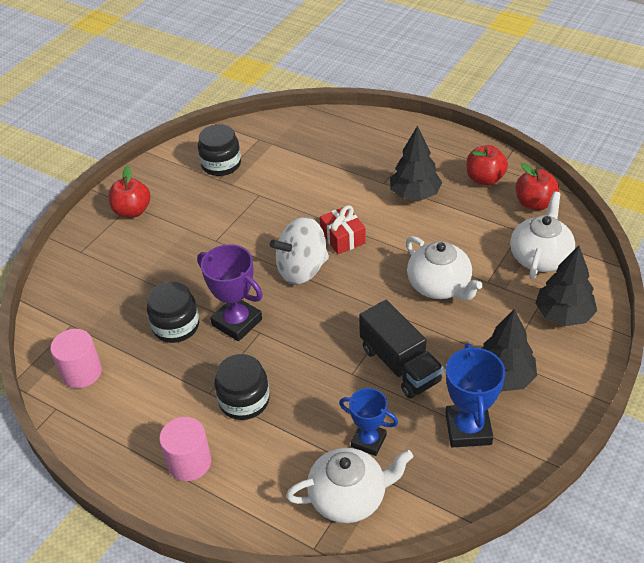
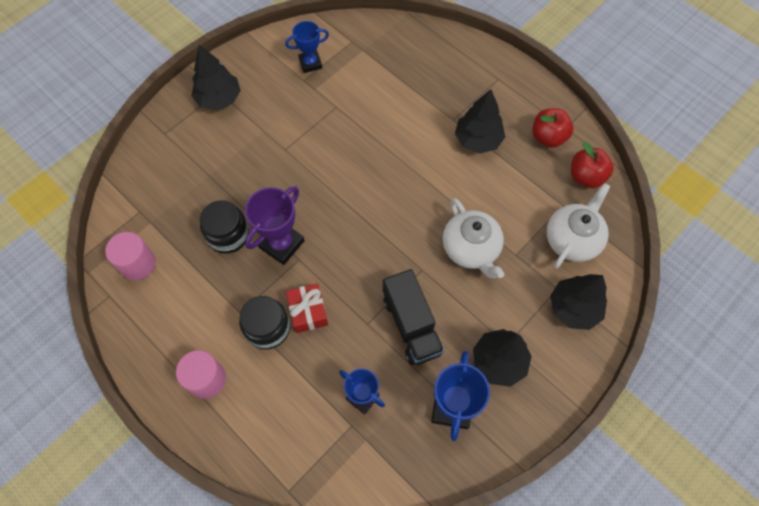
camera: 10 degrees right, 20 degrees up
red apple [108,166,150,218] -> black tree [192,45,241,110]
purple trophy [197,244,263,341] -> purple trophy turned 75 degrees clockwise [245,186,304,265]
black jar [198,124,241,176] -> blue trophy [285,21,329,73]
white spinning top [270,217,329,285] -> none
white teapot [286,448,413,523] -> none
red gift [320,205,366,254] -> red gift moved to [286,283,328,333]

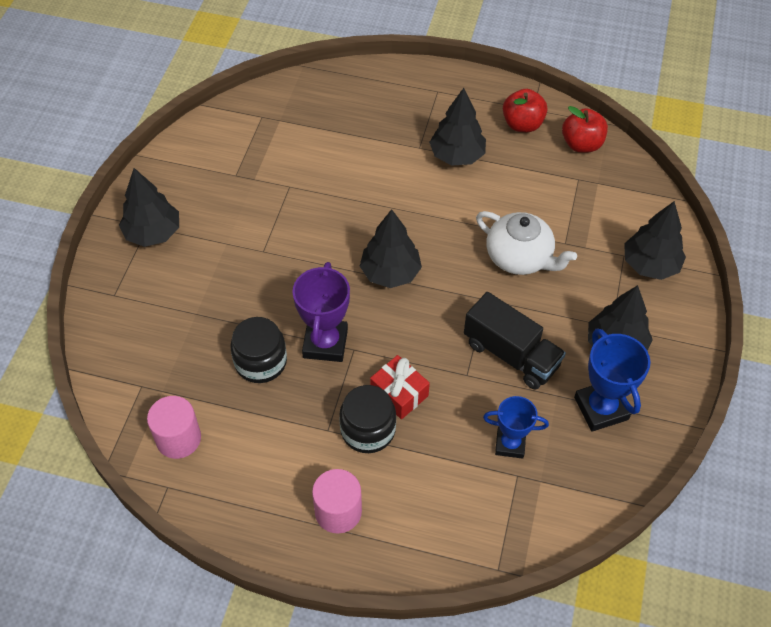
camera: 30 degrees left, 10 degrees down
blue trophy [285,21,329,73] -> none
white teapot [546,183,610,269] -> none
none -> black tree [360,209,422,288]

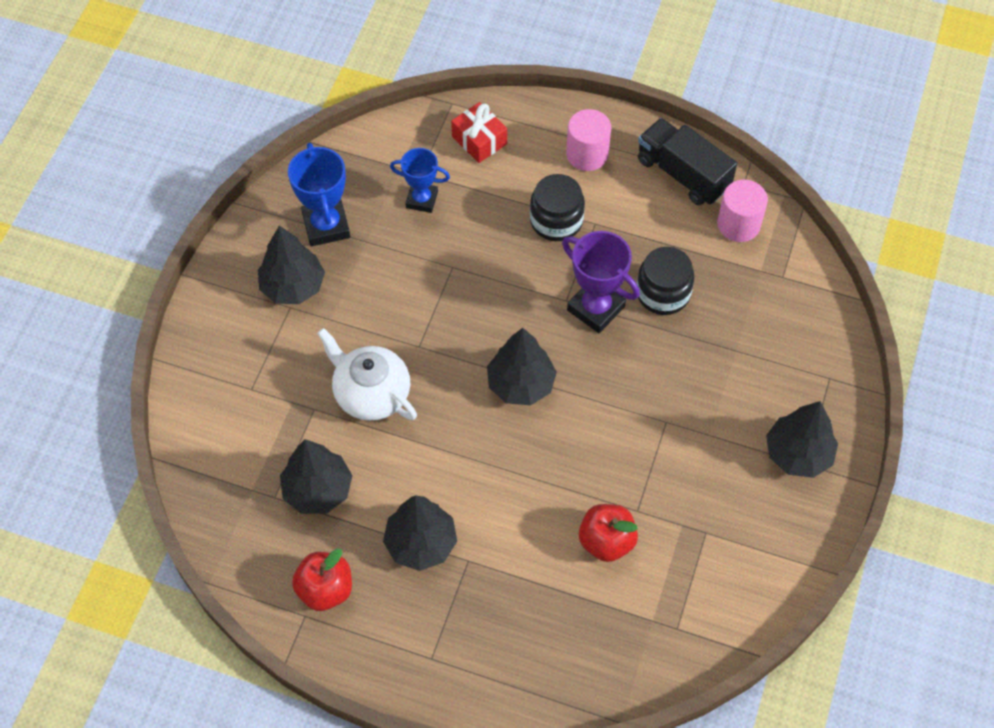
camera: 175 degrees left, 5 degrees up
purple trophy [292,262,350,362] -> purple trophy turned 60 degrees counterclockwise [562,231,640,333]
red gift [370,355,430,419] -> red gift moved to [451,102,507,163]
black truck [464,292,566,389] -> black truck moved to [638,118,737,205]
red apple [562,106,608,153] -> red apple moved to [579,504,638,562]
black tree [624,201,686,280] -> black tree moved to [280,439,353,514]

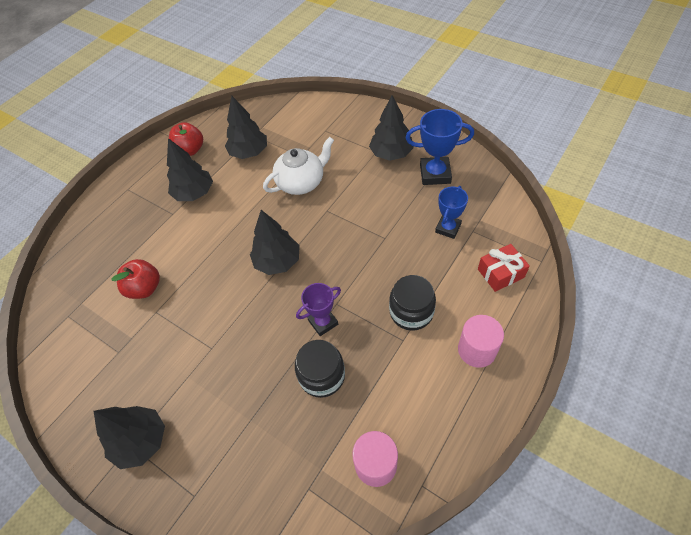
camera: 110 degrees right, 5 degrees down
purple trophy [562,231,640,333] -> purple trophy [296,283,341,336], size x0.66
black truck [638,118,737,205] -> none

